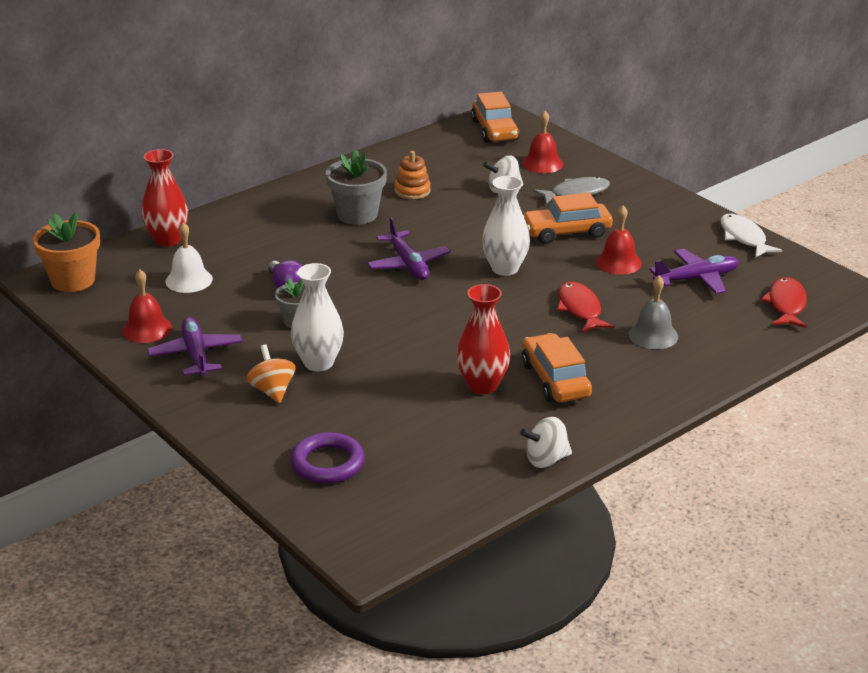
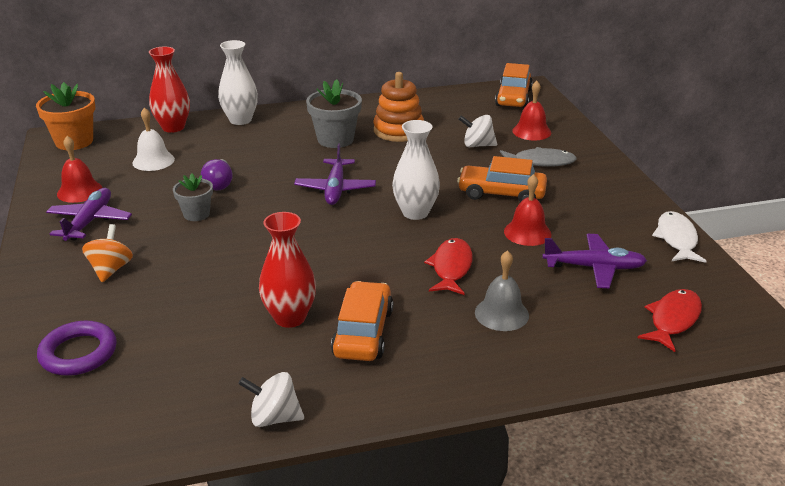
camera: 25 degrees right, 0 degrees up
white vase [291,263,344,371] -> white vase moved to [218,40,258,125]
orange stacking toy [394,151,431,199] -> orange stacking toy [374,72,424,142], size x1.54

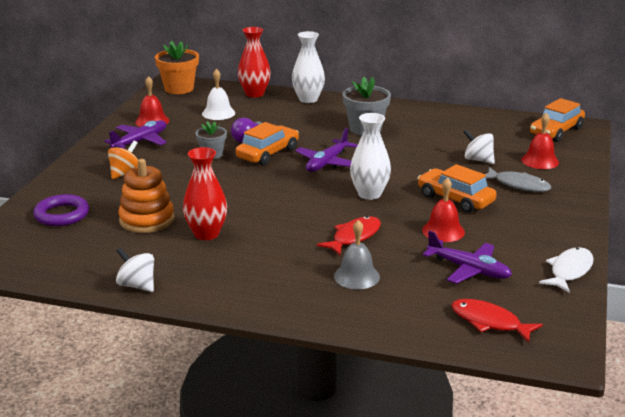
camera: 30 degrees right, 5 degrees down
orange car [331,281,393,361] -> orange car moved to [235,122,299,165]
orange stacking toy [374,72,424,142] -> orange stacking toy moved to [118,159,174,233]
red fish [638,289,702,352] -> red fish turned 120 degrees counterclockwise [451,299,543,343]

